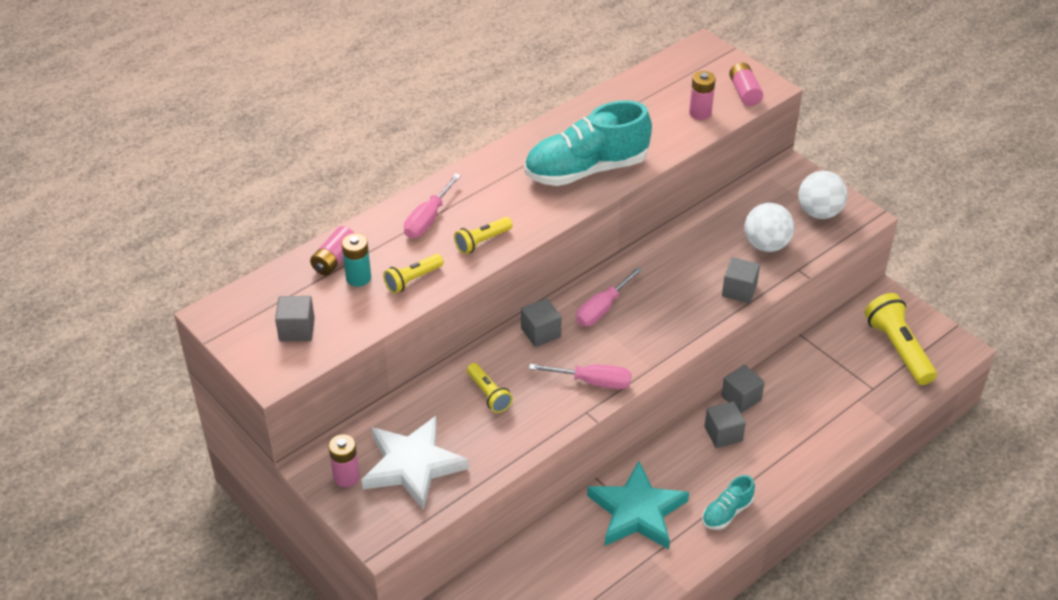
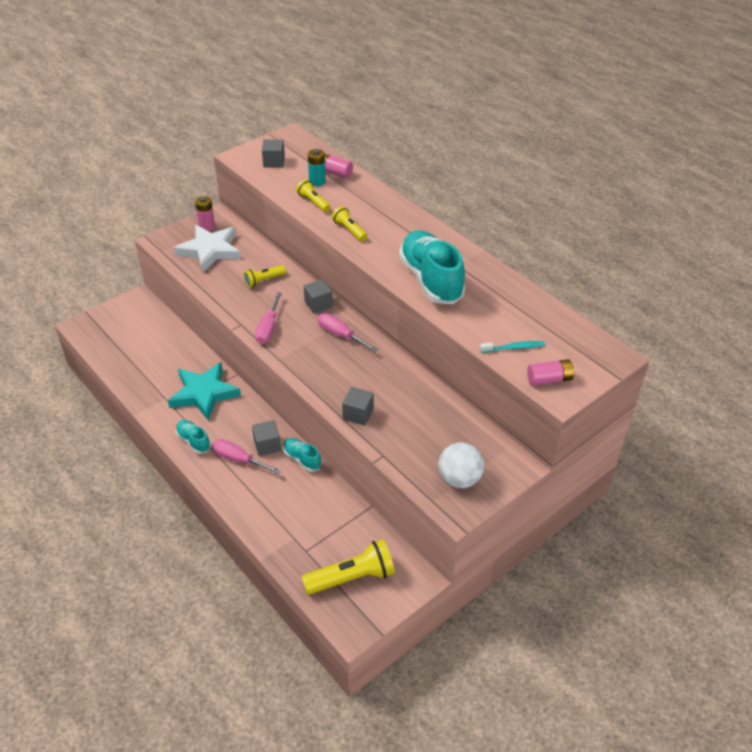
camera: 90 degrees right, 0 degrees up
pink screwdriver [404,173,461,238] -> pink screwdriver moved to [212,439,281,474]
pink battery [689,71,716,120] -> turquoise toothbrush [480,341,545,352]
grey cube [721,365,765,413] -> turquoise shoe [283,438,321,472]
white ball [744,203,794,252] -> none

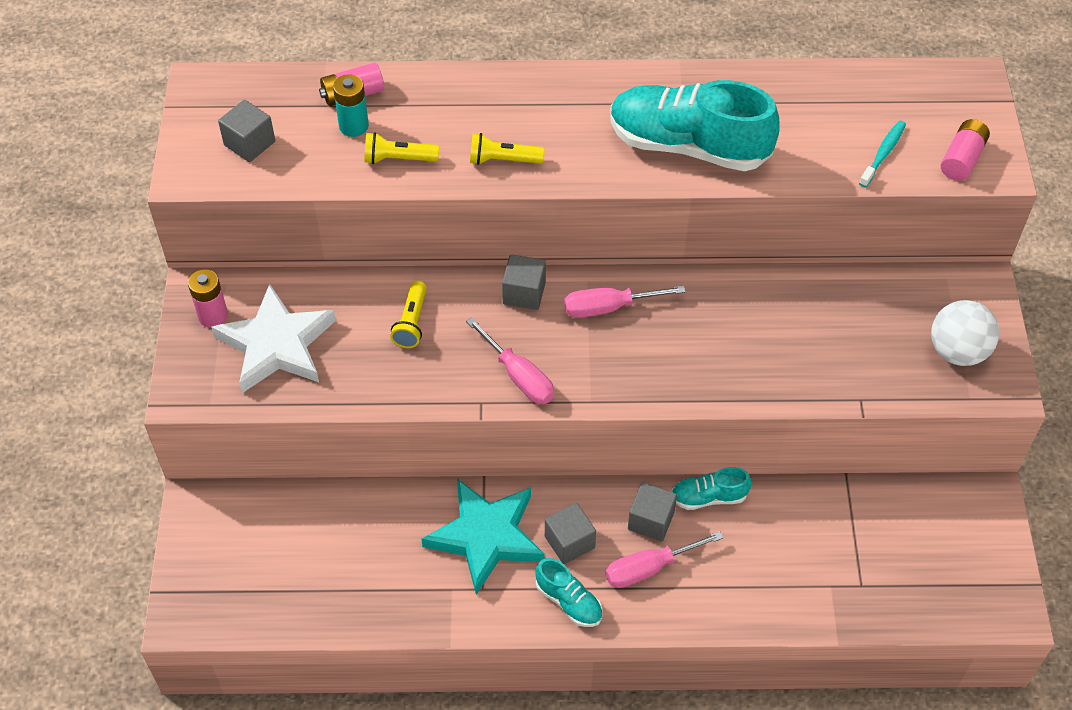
camera: 50 degrees left, 10 degrees up
turquoise shoe [176,420,211,454] -> turquoise shoe turned 135 degrees counterclockwise [535,558,602,627]
yellow flashlight [302,539,395,595] -> none
grey cube [342,387,374,426] -> grey cube moved to [545,503,596,564]

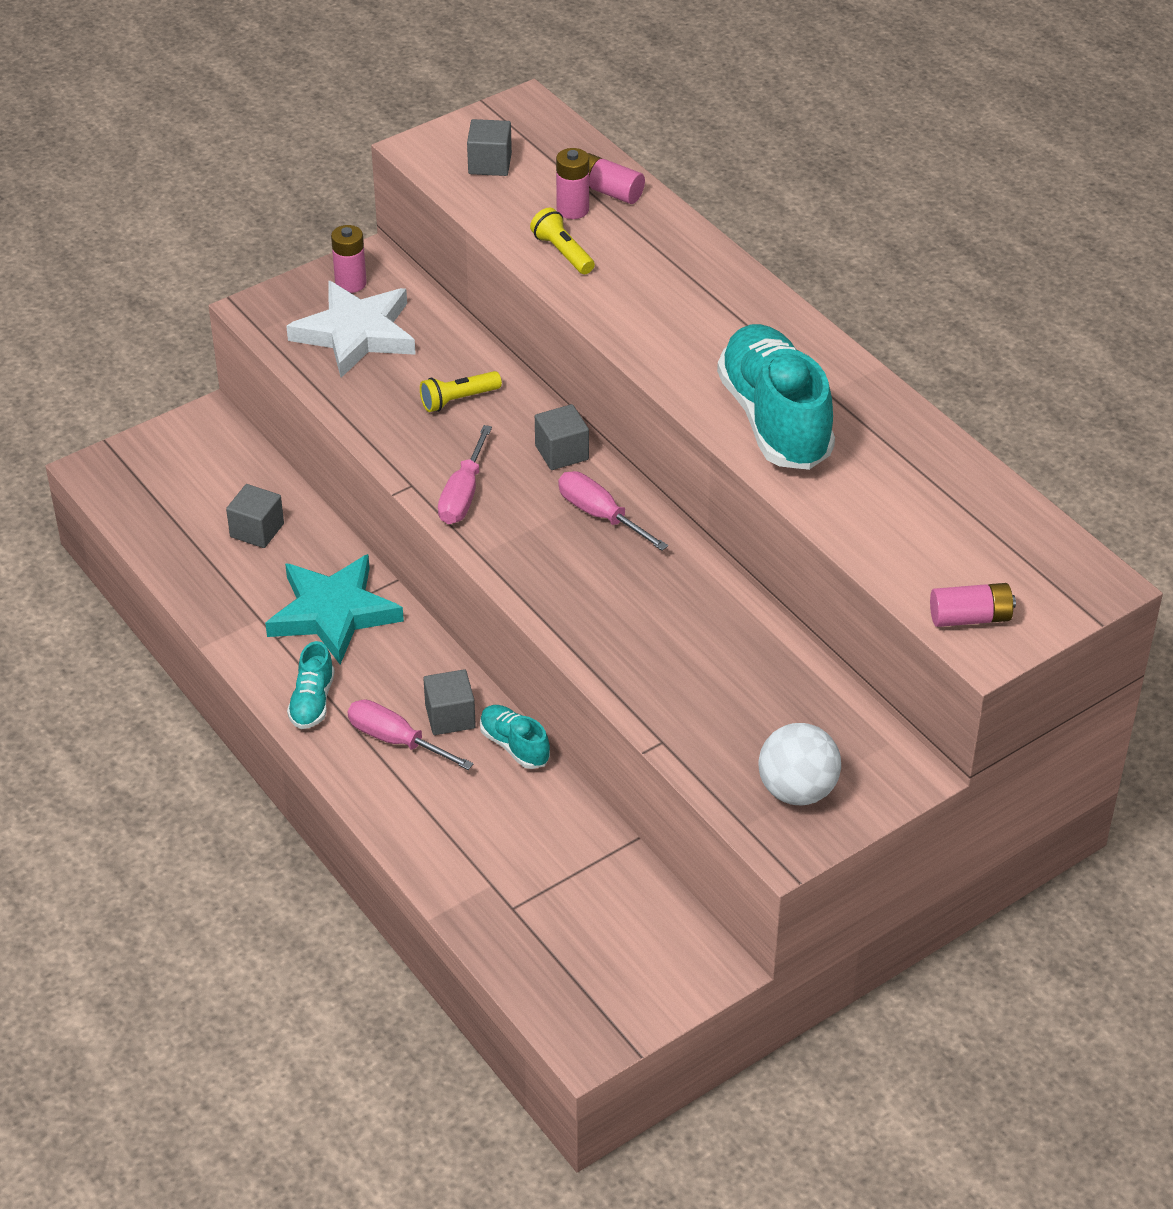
camera: 55 degrees right, 10 degrees down
turquoise battery [333,74,369,137] -> pink battery [556,148,589,219]
yellow flashlight [470,133,545,165] -> none
grey cube [545,503,596,564] -> grey cube moved to [226,484,284,548]
turquoise toothbrush [859,120,906,187] -> none

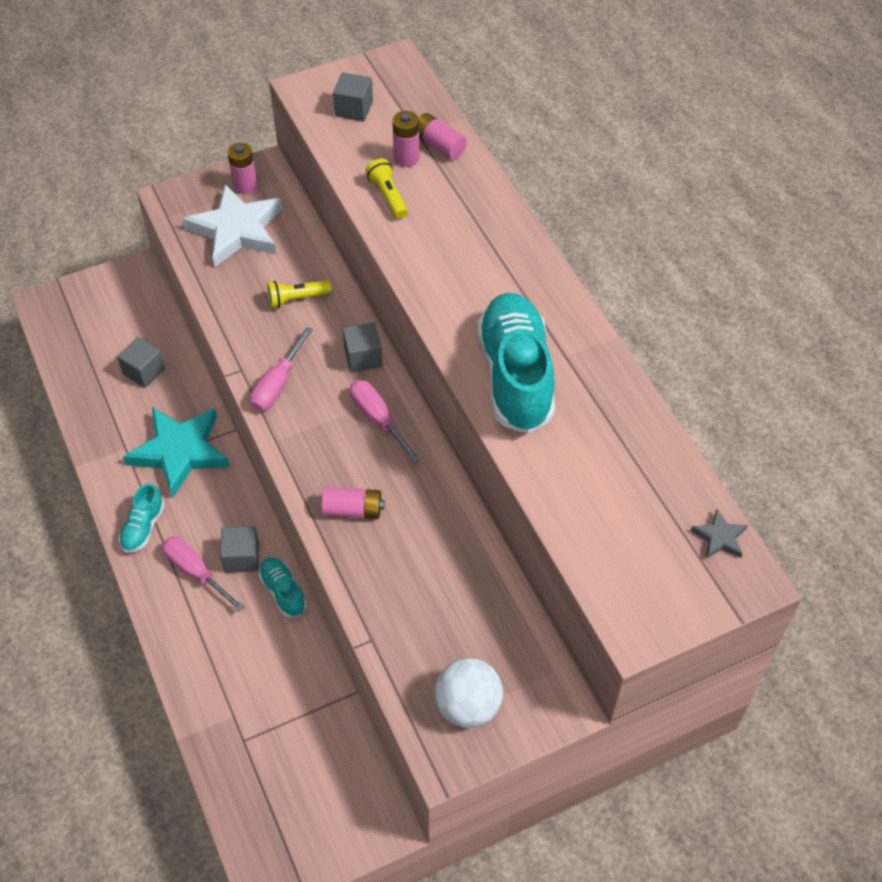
camera: 10 degrees right, 10 degrees up
pink battery [930,583,1016,627] -> pink battery moved to [321,487,385,519]
none -> grey star [691,509,748,559]

